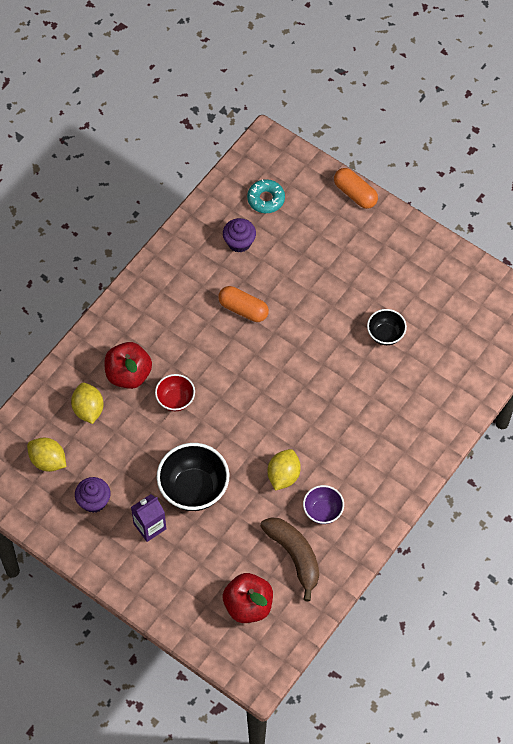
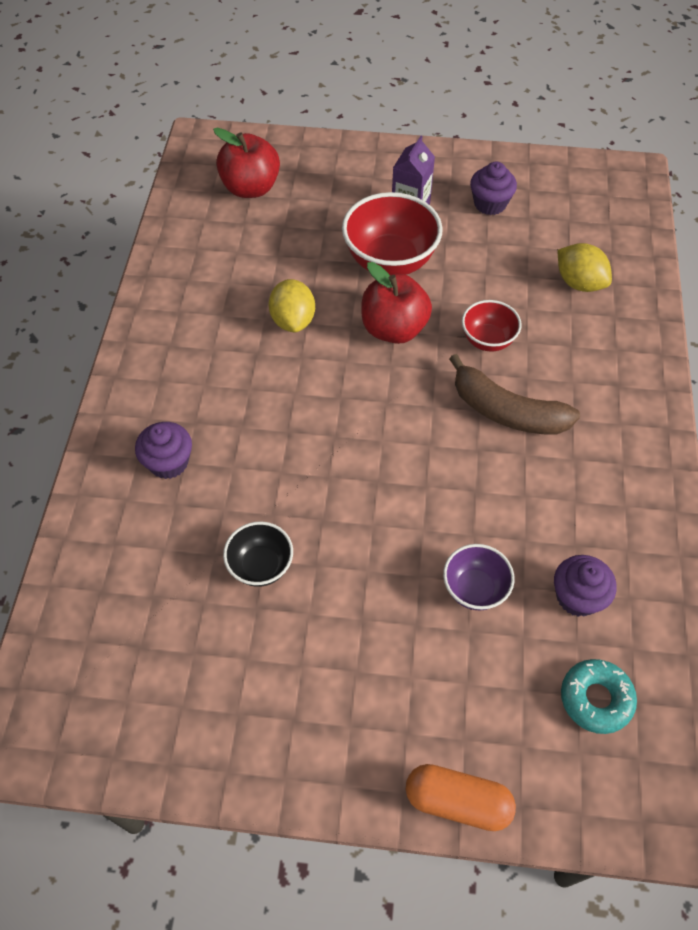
camera: 150 degrees right, 5 degrees down
yellow lemon [27,438,66,472] -> none
red apple [104,342,152,389] -> red apple moved to [361,262,432,344]
black bowl [157,443,229,511] -> red bowl [342,192,443,275]
orange capsule [218,286,269,322] -> none
brown banana [260,517,319,602] -> brown banana moved to [449,354,580,435]
purple bowl [303,485,344,524] -> purple bowl moved to [443,544,515,610]
none -> purple cupcake [135,422,192,479]

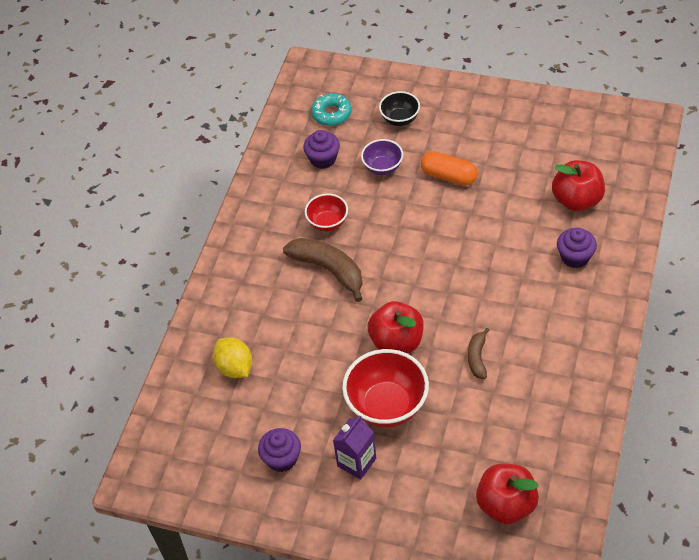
camera: 165 degrees left, 5 degrees down
black bowl [223,521,293,587] -> black bowl moved to [379,91,420,126]
yellow lemon [269,279,315,332] -> brown banana [468,328,490,379]
orange capsule [406,764,516,831] -> orange capsule moved to [421,151,478,186]
red bowl [462,300,522,352] -> red bowl moved to [305,194,348,231]
none -> red apple [552,160,605,211]

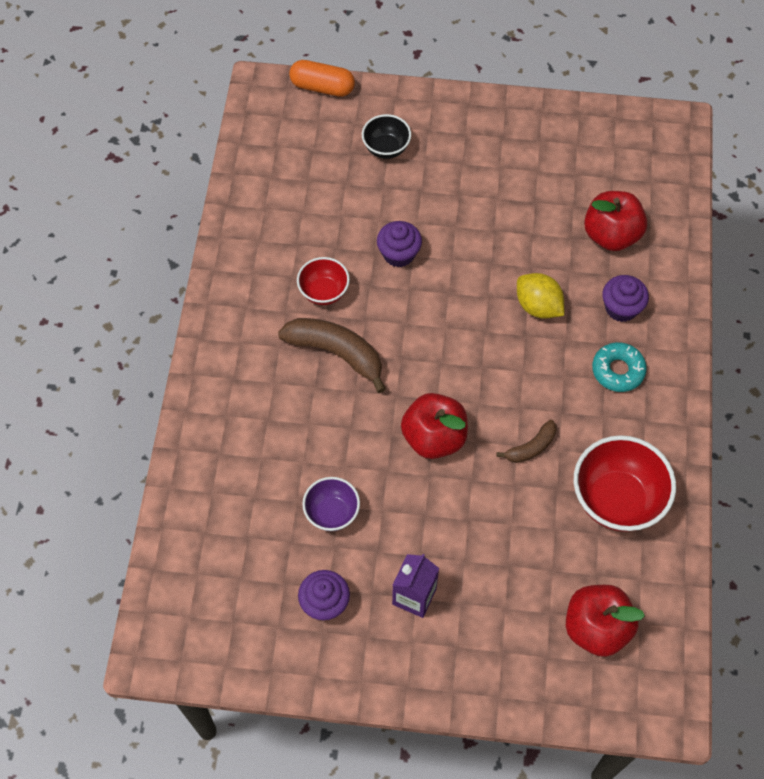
camera: 15 degrees left, 10 degrees up
yellow lemon [213,337,252,378] -> yellow lemon moved to [517,273,564,319]
purple cupcake [303,130,340,169] -> purple cupcake moved to [377,221,422,267]
turquoise donut [311,93,351,126] -> turquoise donut moved to [592,342,647,392]
red bowl [342,349,429,428] -> red bowl moved to [574,435,676,532]
purple bowl [361,139,403,175] -> purple bowl moved to [302,477,360,531]
orange capsule [421,151,478,186] -> orange capsule moved to [289,60,355,97]
brown banana [468,328,490,379] -> brown banana turned 120 degrees counterclockwise [497,420,556,463]

